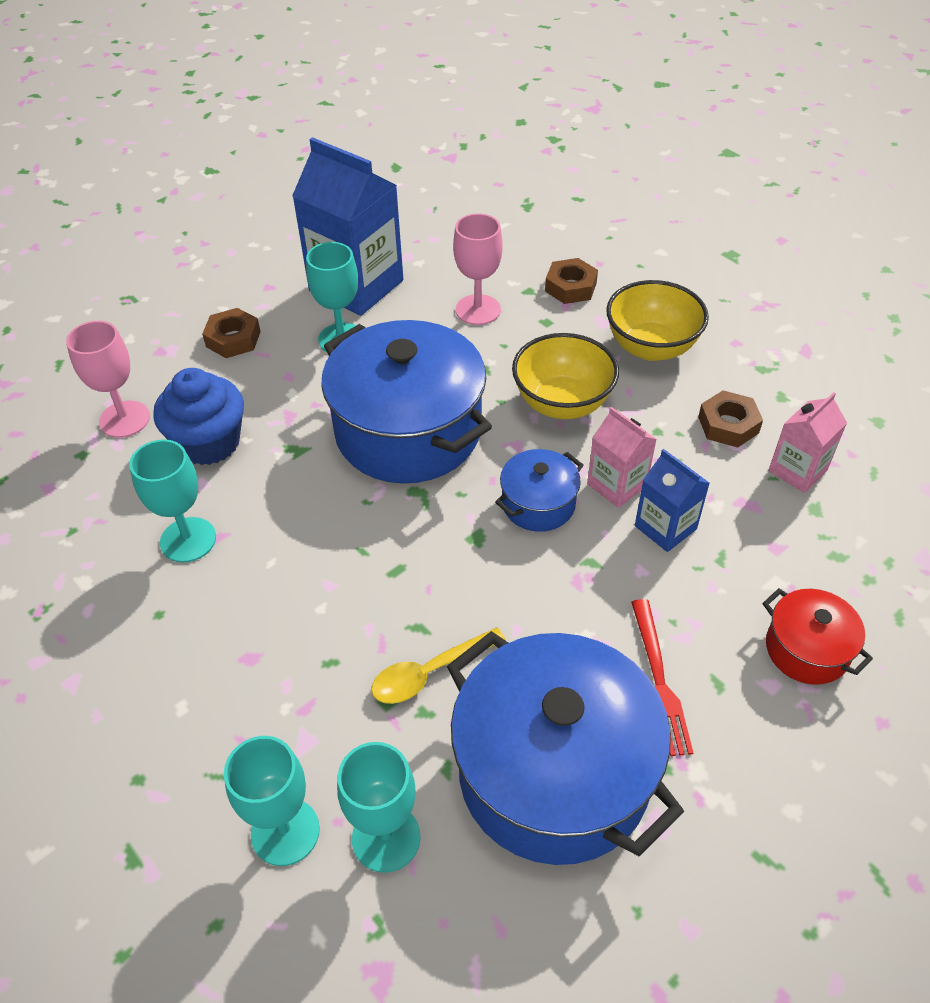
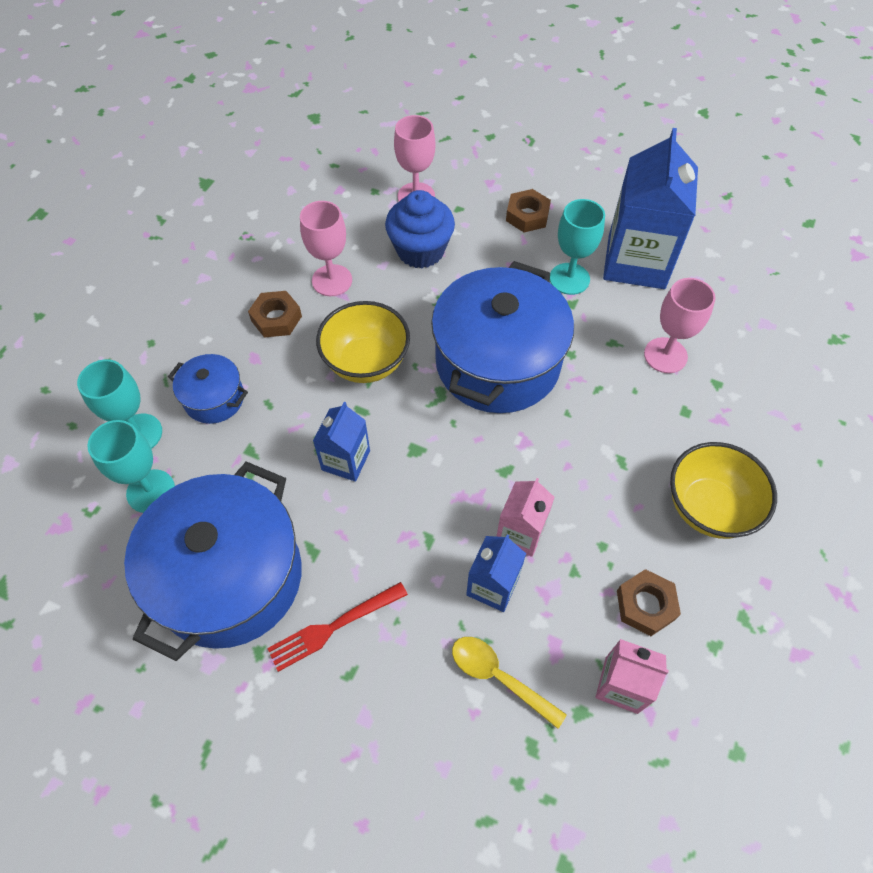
camera: 65 degrees right, 10 degrees up
turquoise goblet [129,439,216,563] -> pink goblet [300,201,352,296]
yellow spoon [371,627,506,704] -> yellow spoon moved to [452,637,567,729]
blue pot [495,449,584,532] -> blue pot moved to [168,354,248,424]
yellow bowl [512,333,619,419] -> yellow bowl moved to [316,301,410,383]
brown nut [545,258,598,304] -> brown nut moved to [248,291,302,338]
red pot [763,588,873,685] -> none
none -> blue carton [313,402,370,482]

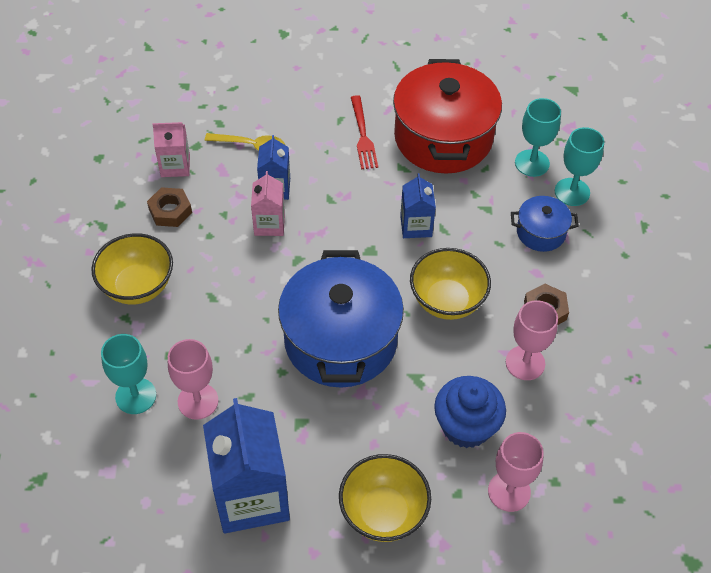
camera: 155 degrees right, 5 degrees down
blue pot [124,462,302,661] -> red pot [393,59,502,174]
red fork [267,582,408,672] -> red fork turned 135 degrees clockwise [351,95,378,169]
brown nut [506,189,551,232] -> yellow bowl [339,454,431,542]
turquoise goblet [550,199,605,295] -> turquoise goblet moved to [101,334,156,414]

